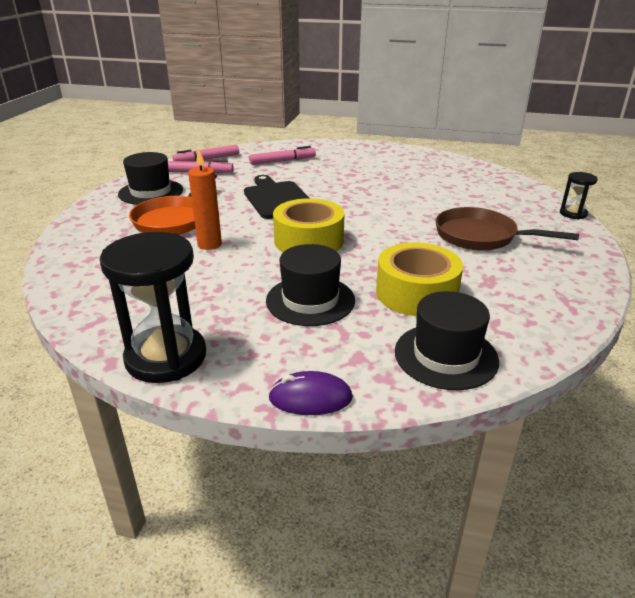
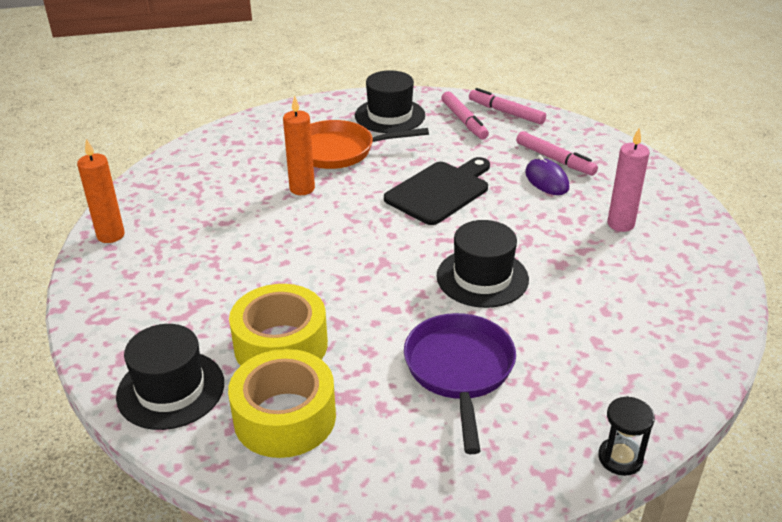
camera: 65 degrees right, 5 degrees up
black hourglass [100,232,206,383] -> orange candle [77,139,125,243]
black hat [266,244,355,326] -> black hat moved to [437,220,529,308]
purple mouse [268,371,353,415] -> purple mouse moved to [525,155,569,195]
yellow tape [273,198,345,252] -> yellow tape moved to [228,349,336,458]
brown pan [436,207,579,250] -> purple pan [404,313,516,454]
none -> pink candle [607,128,650,232]

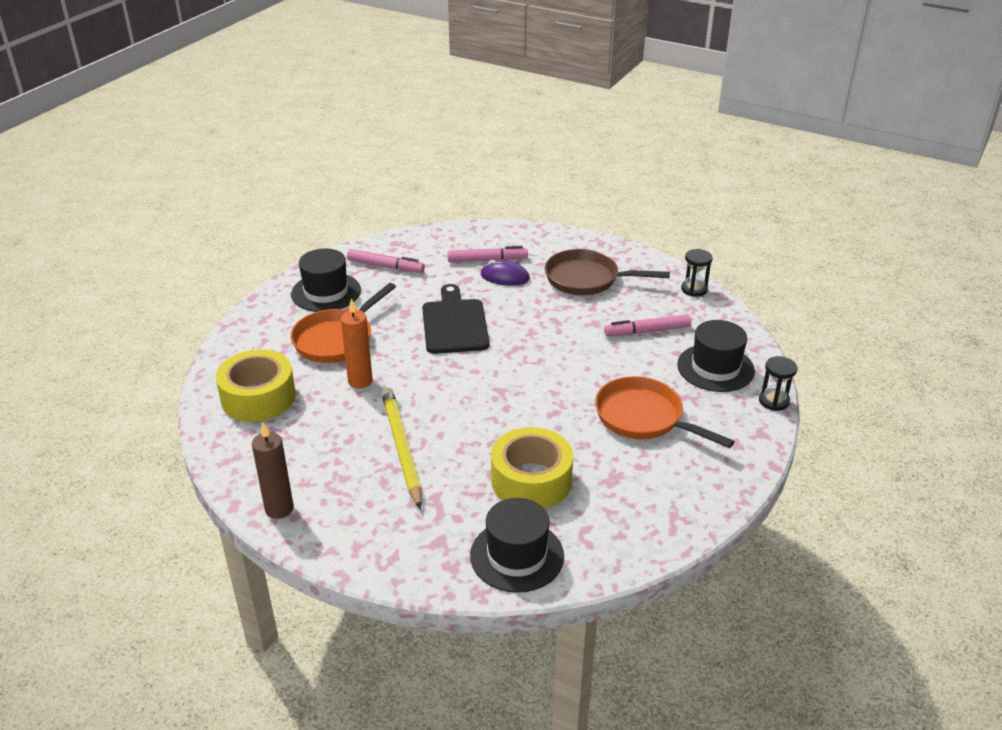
camera: 50 degrees left, 0 degrees up
orange candle [77,139,125,243] -> brown candle [252,422,294,519]
yellow tape [228,349,336,458] -> yellow tape moved to [216,349,296,422]
purple pan [404,313,516,454] -> orange pan [595,376,735,448]
black hat [437,220,529,308] -> black hat moved to [677,320,755,392]
pink marker [469,88,546,125] -> pink marker moved to [604,314,691,336]
pink candle [607,128,650,232] -> brown pan [545,249,670,295]
none -> yellow pencil [382,388,422,509]
none -> black hourglass [681,249,713,297]

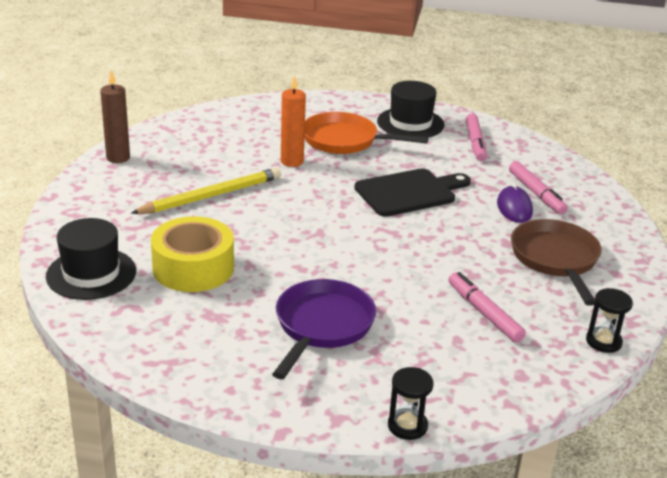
camera: 70 degrees right, 5 degrees down
yellow tape [216,349,296,422] -> none
orange pan [595,376,735,448] -> purple pan [272,279,376,379]
black hat [677,320,755,392] -> none

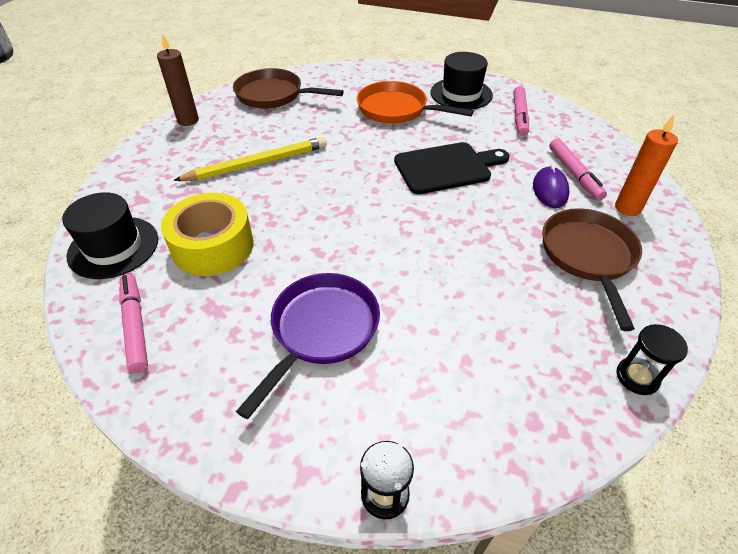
camera: 10 degrees right, 15 degrees up
orange candle [281,75,306,167] -> orange candle moved to [615,115,678,216]
pink marker [448,272,526,343] -> pink marker moved to [119,274,148,373]
none -> brown pan [233,68,344,109]

